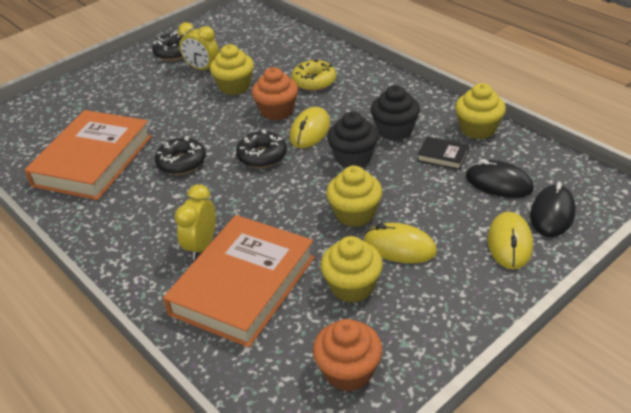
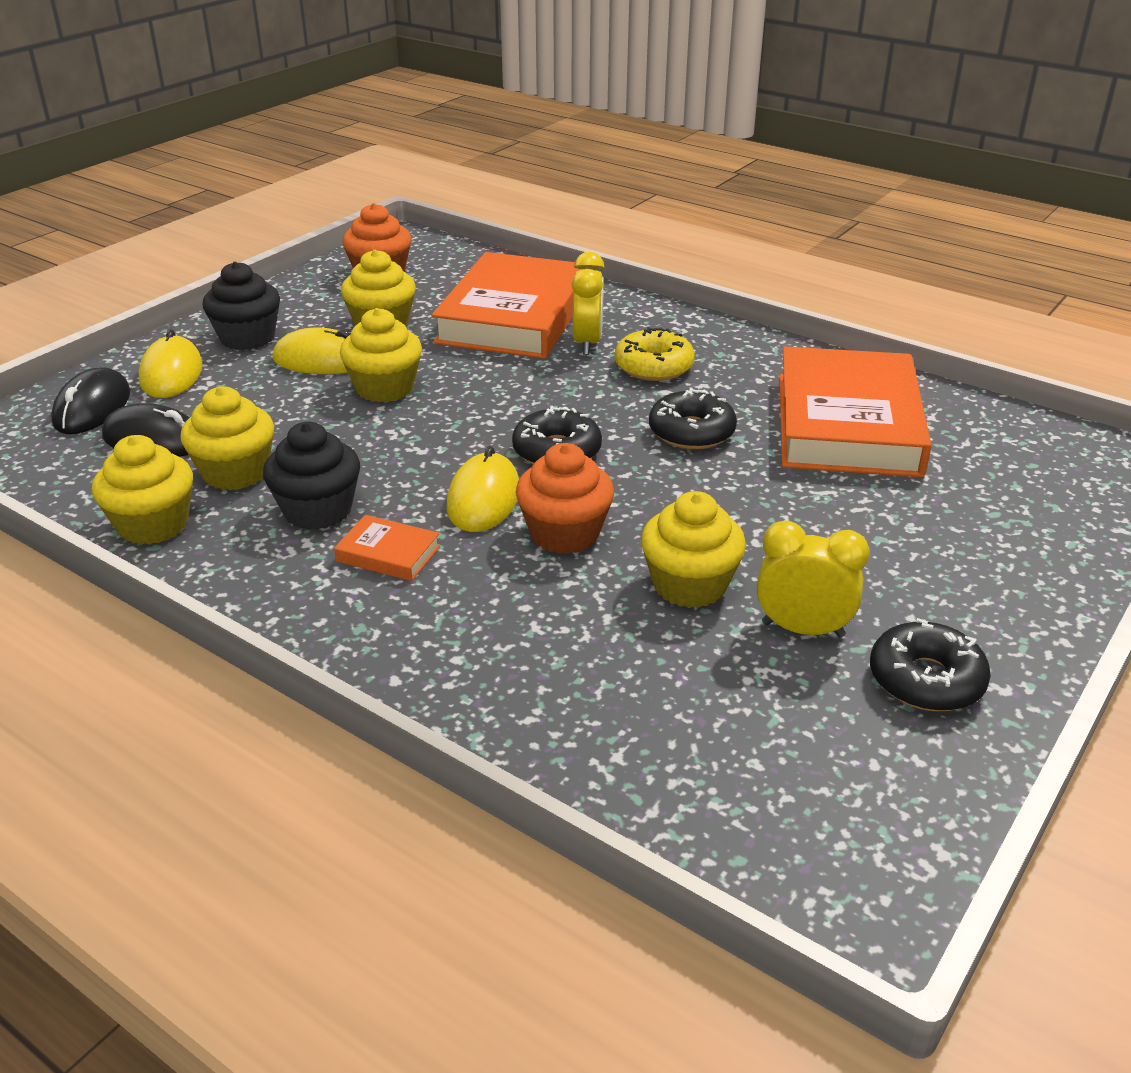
camera: 165 degrees right, 5 degrees down
yellow donut [291,59,336,91] -> yellow donut moved to [615,327,695,381]
black cupcake [327,112,378,168] -> black cupcake moved to [202,262,280,350]
black book [417,137,469,170] -> yellow cupcake [180,386,274,490]
none -> orange book [334,515,440,581]

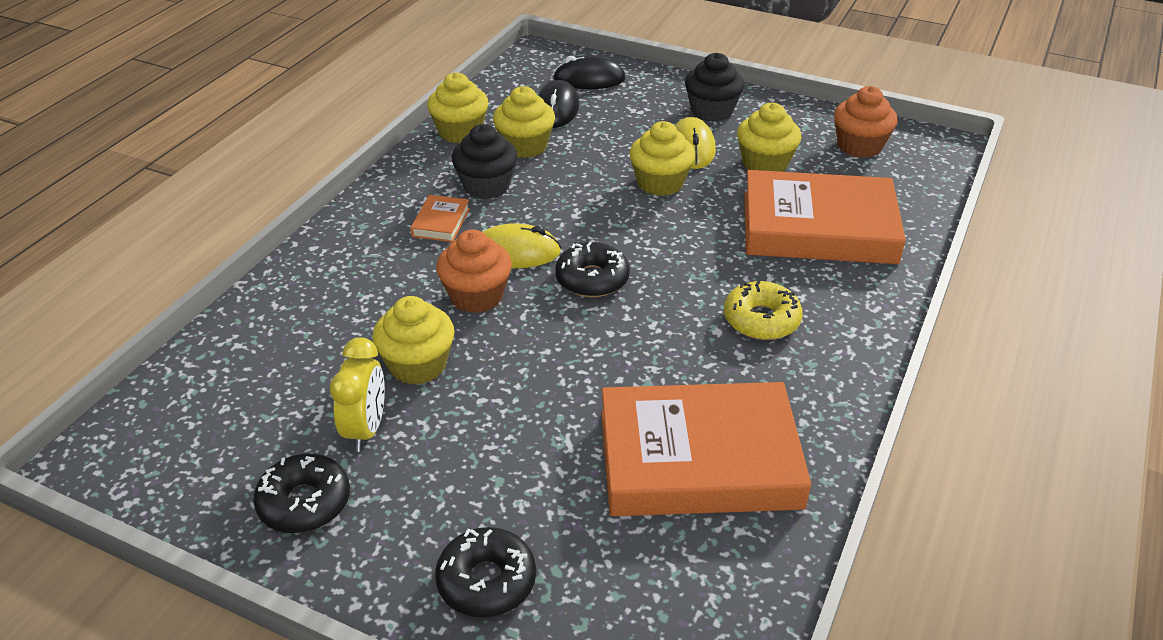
camera: 80 degrees right, 5 degrees up
yellow mouse [139,329,203,398] -> none
yellow clock [572,252,605,355] -> none
black donut [649,388,737,449] -> black donut moved to [435,527,536,618]

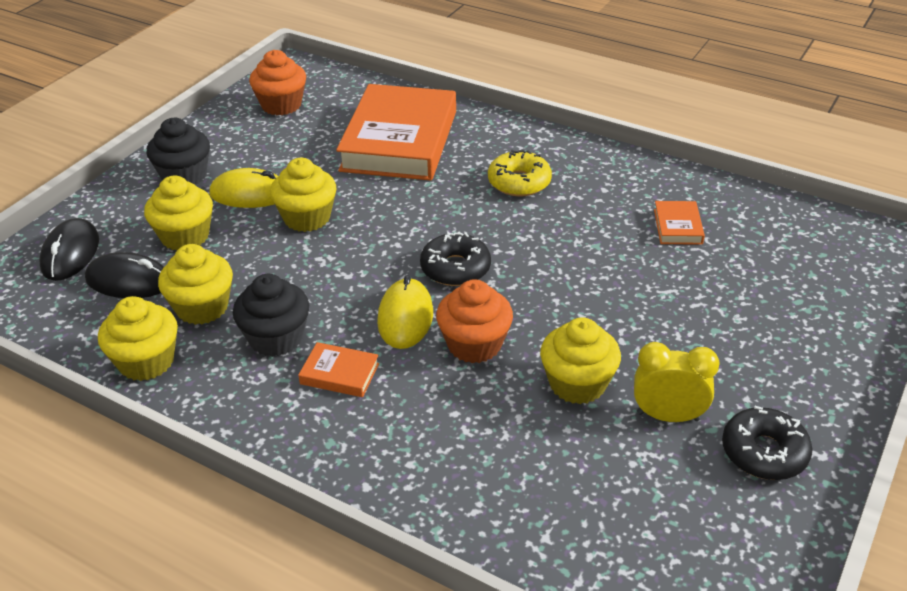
camera: 85 degrees left, 0 degrees up
black donut [435,527,536,618] -> none
orange book [601,382,811,516] -> orange book [654,201,705,245], size x0.40
yellow cupcake [737,103,801,172] -> yellow cupcake moved to [144,175,213,250]

